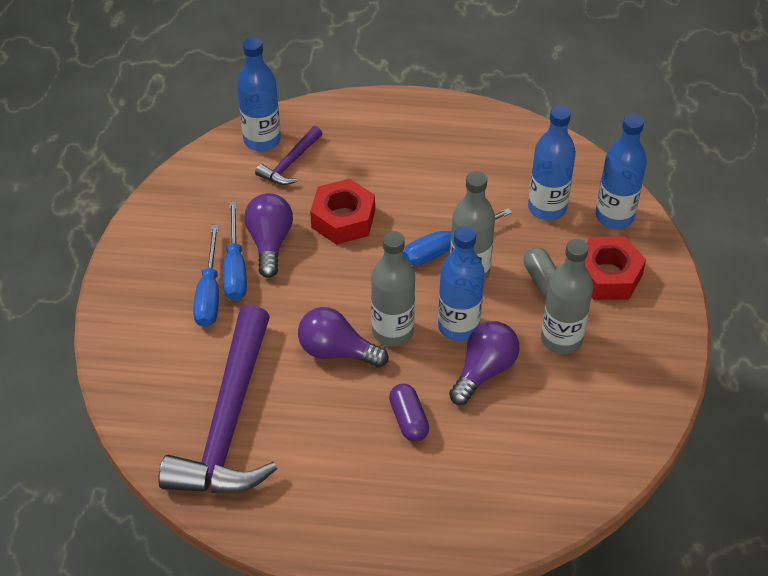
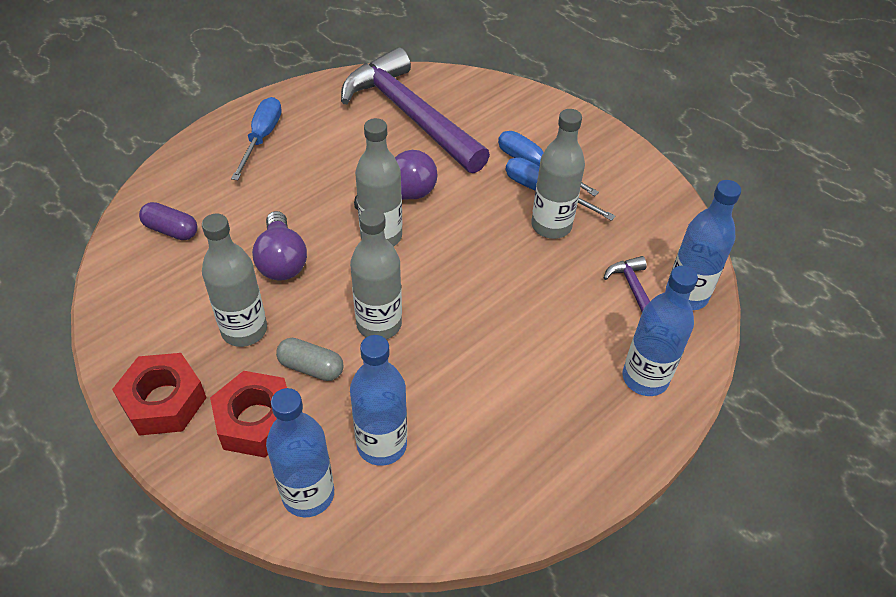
camera: 130 degrees right, 0 degrees up
purple light bulb [244,193,293,278] -> grey bottle [531,109,585,239]
red nut [310,179,375,245] -> red nut moved to [112,353,207,436]
purple capsule [389,383,429,442] -> purple capsule moved to [139,202,197,240]
blue screwdriver [403,208,512,266] -> blue screwdriver moved to [231,97,282,180]
blue bottle [438,226,485,341] -> blue bottle moved to [622,266,698,396]

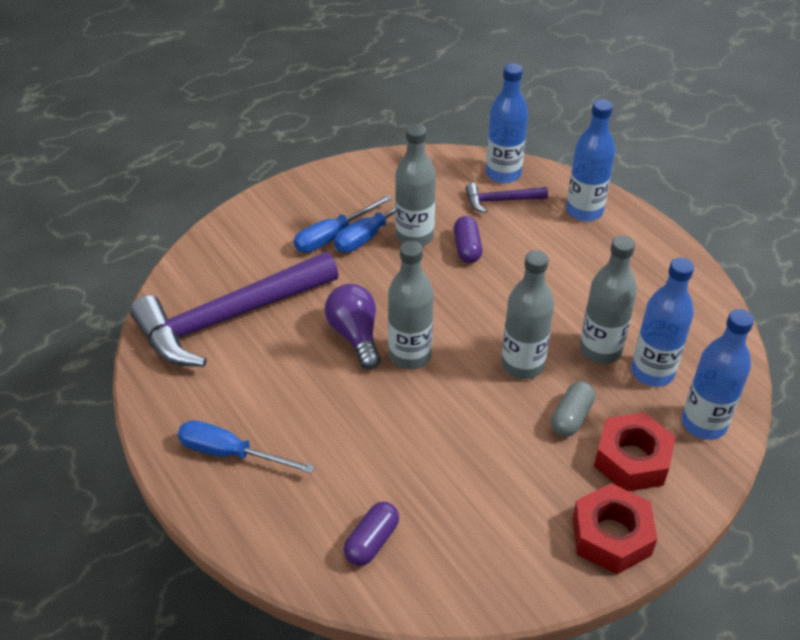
camera: 80 degrees left, 5 degrees down
grey bottle [202,213,267,347] -> grey bottle moved to [580,235,637,364]
purple light bulb [252,211,307,281] -> none
none -> purple capsule [454,216,483,263]

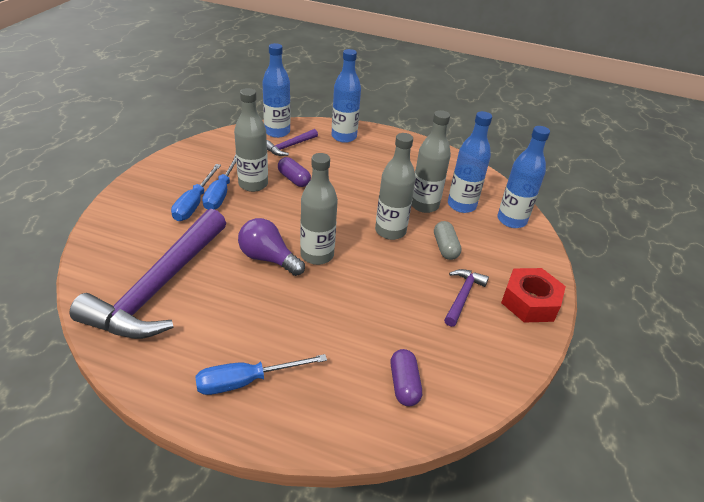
camera: 40 degrees left, 5 degrees down
red nut [594,412,676,491] -> none
none -> purple hammer [444,269,489,327]

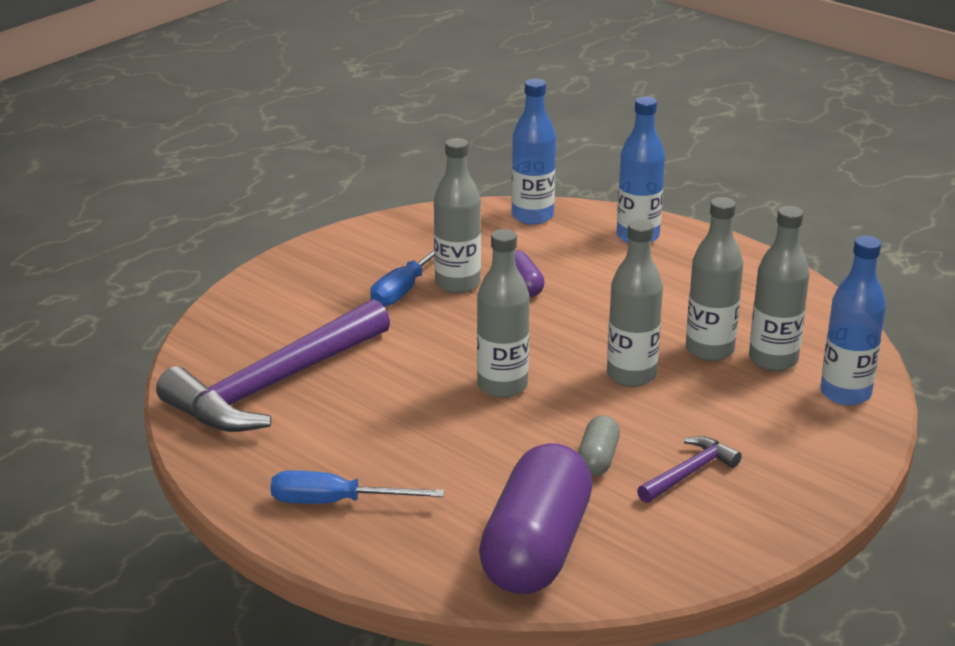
camera: 25 degrees right, 10 degrees down
blue screwdriver [171,164,221,221] -> none
purple light bulb [238,218,305,276] -> none
purple hammer [267,129,318,156] -> none
purple capsule [391,349,422,406] -> purple capsule [479,443,592,595], size x2.22
grey capsule [434,221,461,260] -> grey capsule moved to [578,416,620,476]
blue bottle [448,111,492,213] -> grey bottle [749,206,810,371]
red nut [501,268,566,323] -> none

